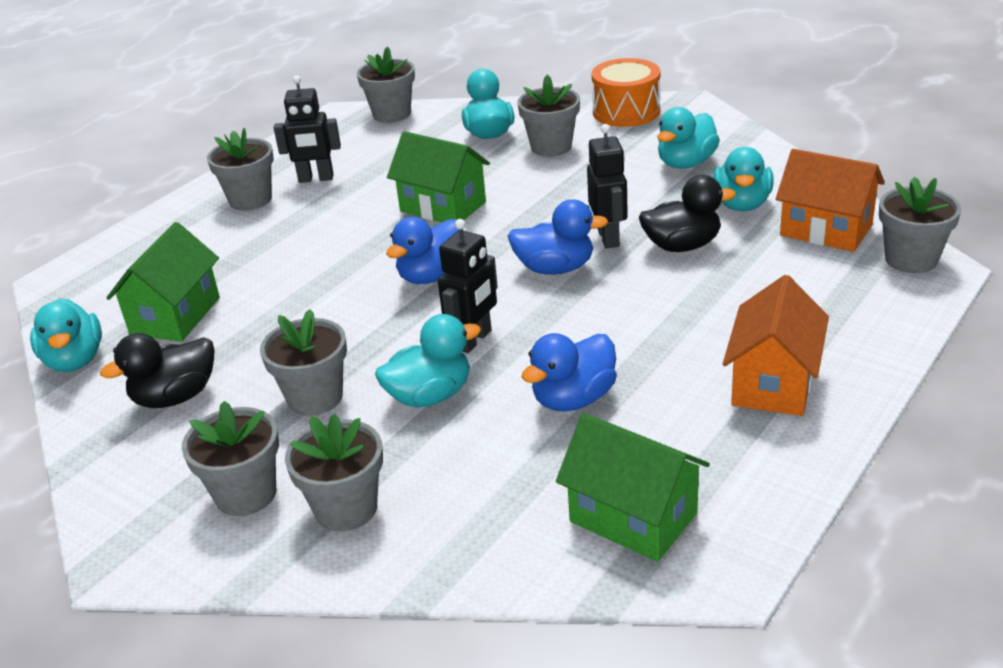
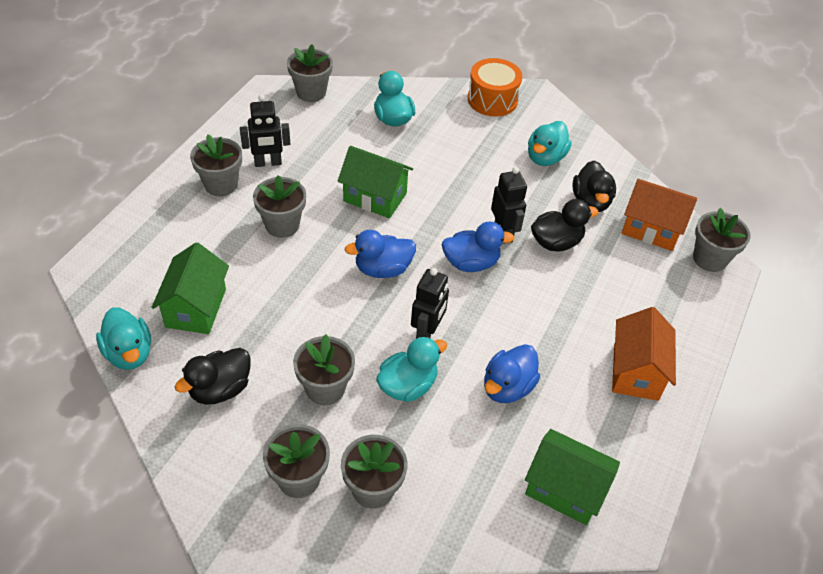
camera: 15 degrees left, 15 degrees up
blue duck [386,217,459,284] -> blue duck turned 45 degrees clockwise [345,230,416,278]
grey flower pot [517,75,580,156] -> grey flower pot moved to [253,175,306,238]
turquoise duck [713,147,774,211] -> black duck [573,161,616,212]

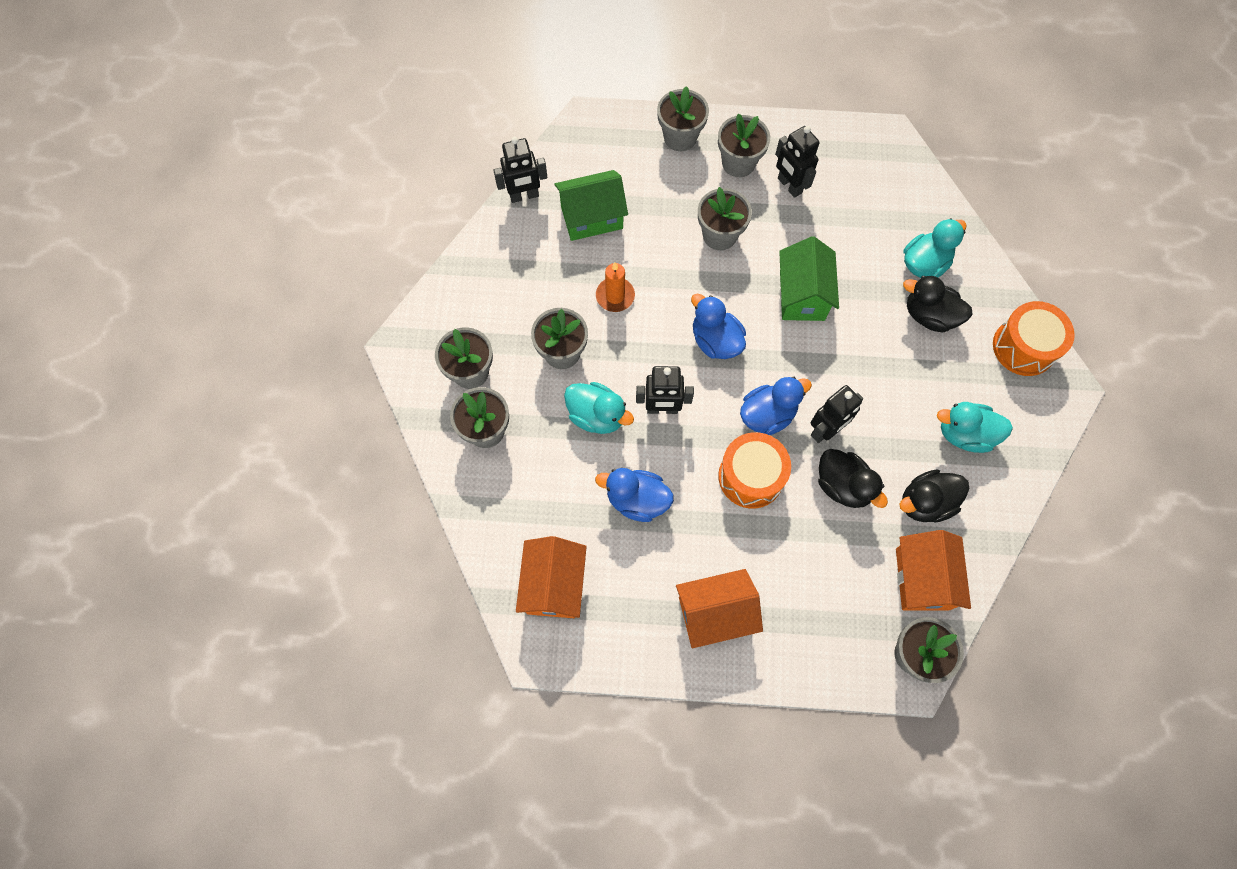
camera: 70 degrees right, 20 degrees up
turquoise duck [96,307,151,370] -> black robot [493,137,547,203]
black duck [175,348,251,405] -> black duck moved to [903,276,973,333]
grey flower pot [287,44,333,102] -> grey flower pot moved to [657,86,709,151]
blue duck [442,222,515,272] -> blue duck turned 90 degrees counterclockwise [740,376,812,435]
green house [525,429,620,525] -> orange house [516,536,587,618]
none -> orange candle [596,262,635,312]
none -> orange drum [718,432,791,508]

